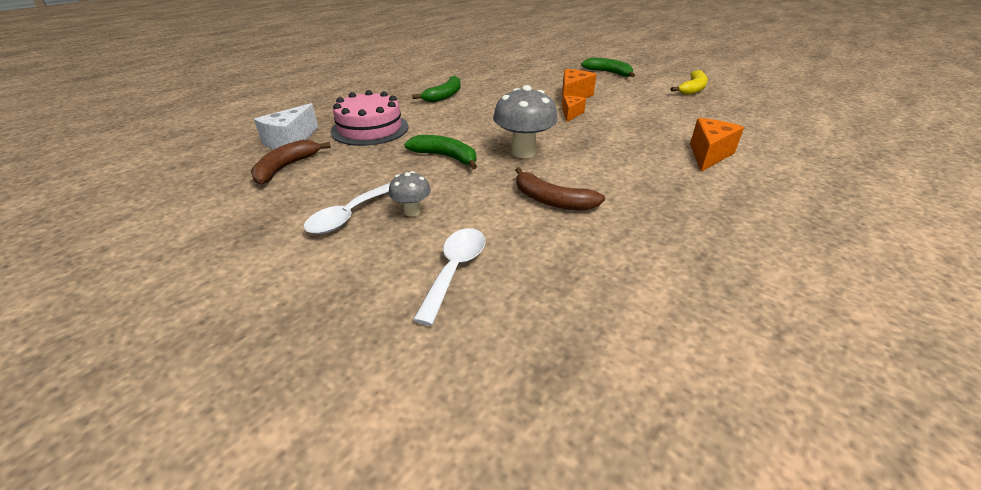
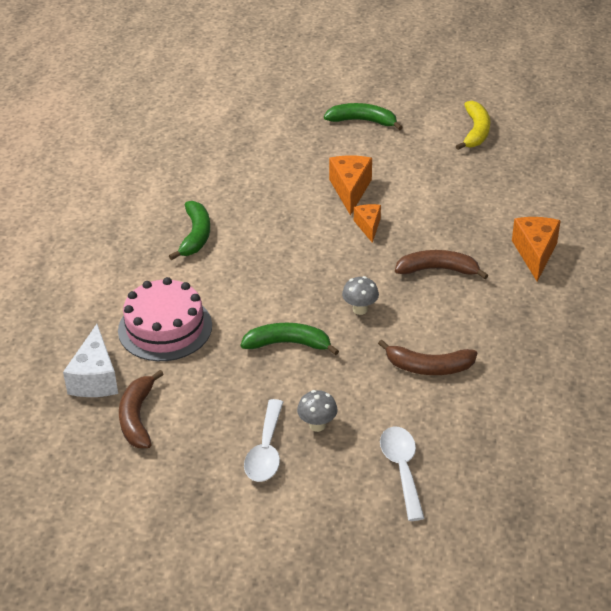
camera: 25 degrees left, 5 degrees up
grey mushroom [493,85,558,158] -> grey mushroom [342,276,379,315], size x0.53
none -> brown banana [395,250,488,279]

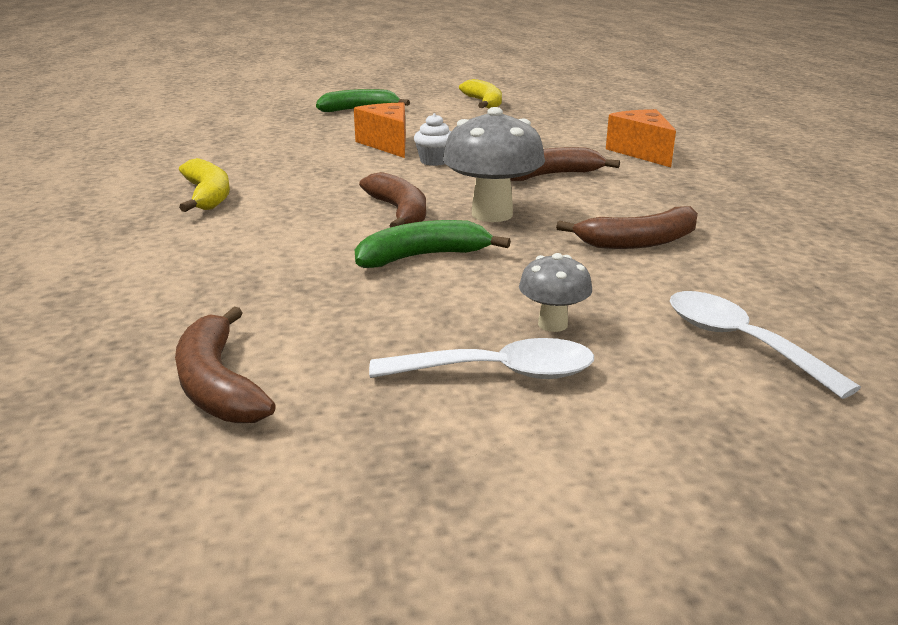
camera: 25 degrees left, 15 degrees down
white cheese [63,324,118,397] -> none
pink cake [118,277,212,361] -> none
green banana [169,201,210,260] -> yellow banana [179,158,230,212]
white spoon [244,399,283,482] -> white spoon turned 75 degrees counterclockwise [369,338,594,379]
grey mushroom [342,276,379,315] -> grey mushroom [443,107,545,222], size x1.87
orange cheese [354,204,381,243] -> white cupcake [414,113,451,166]
none -> brown banana [359,172,426,228]

